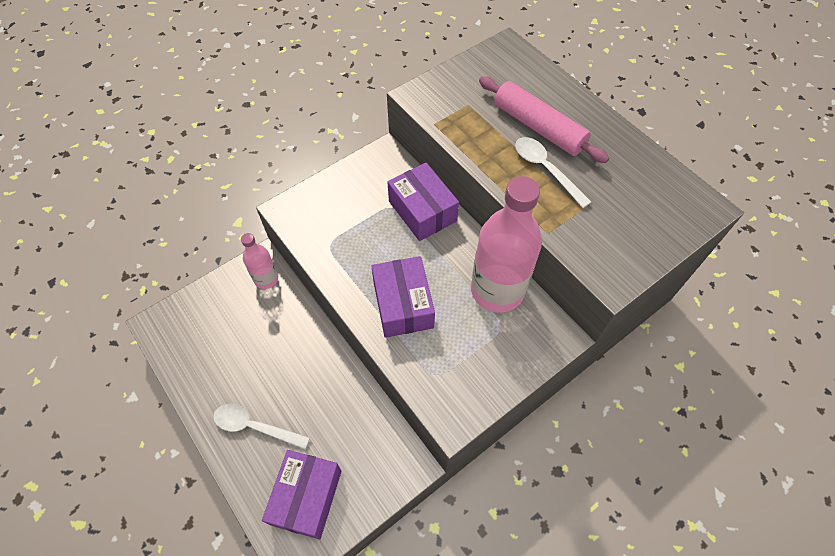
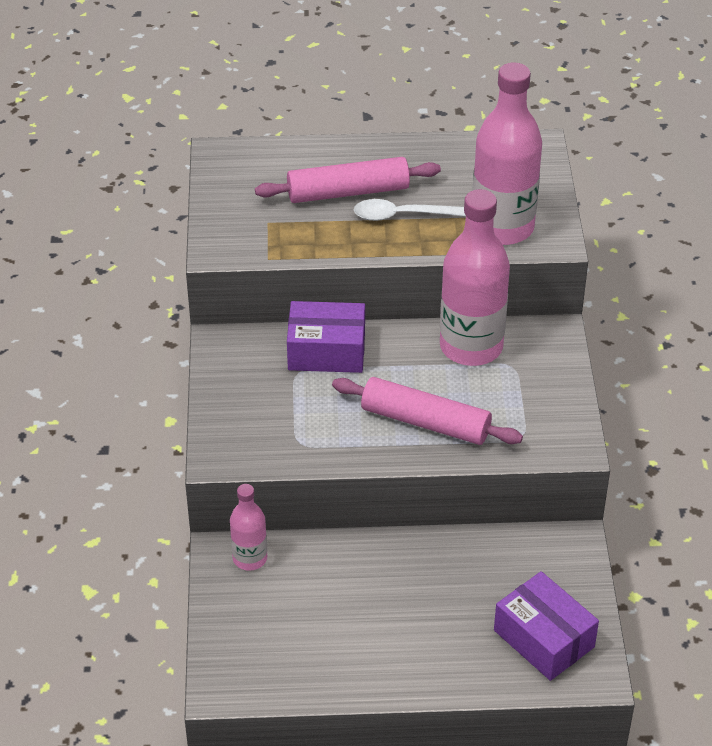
camera: 55 degrees left, 15 degrees down
white spoon [213,404,310,449] -> none
purple box [371,256,435,338] -> pink rolling pin [332,377,523,445]
none -> pink bottle [473,63,542,245]

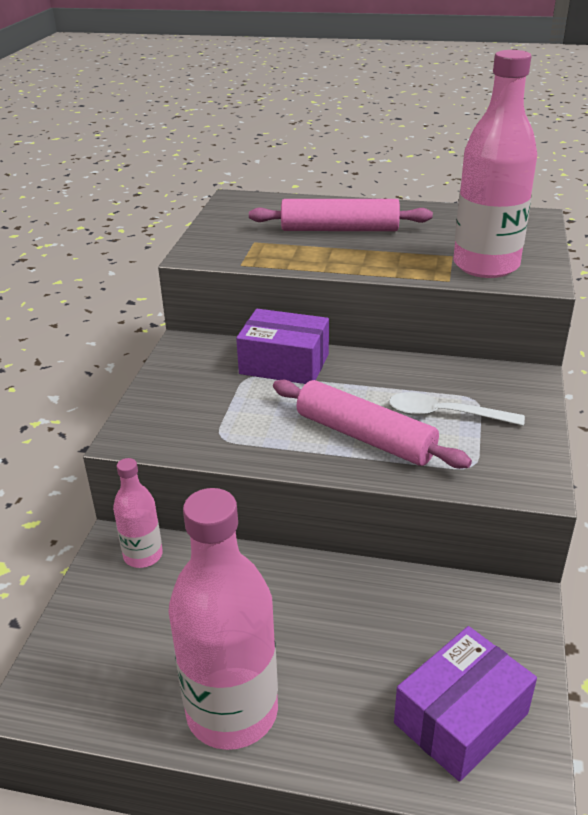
camera: 15 degrees right, 10 degrees down
white spoon [354,199,466,221] -> white spoon moved to [389,392,525,426]
pink bottle [440,189,510,366] -> pink bottle moved to [168,488,278,750]
purple box [494,571,599,681] -> purple box turned 75 degrees clockwise [394,626,537,782]

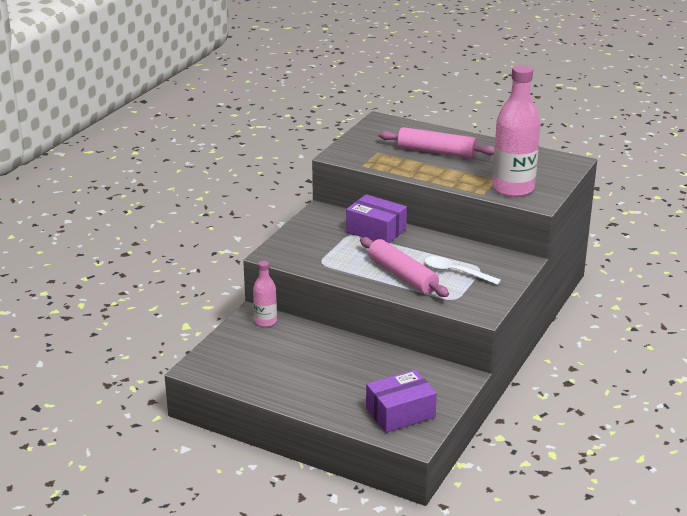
camera: 15 degrees right, 5 degrees down
pink bottle [168,488,278,750] -> none

